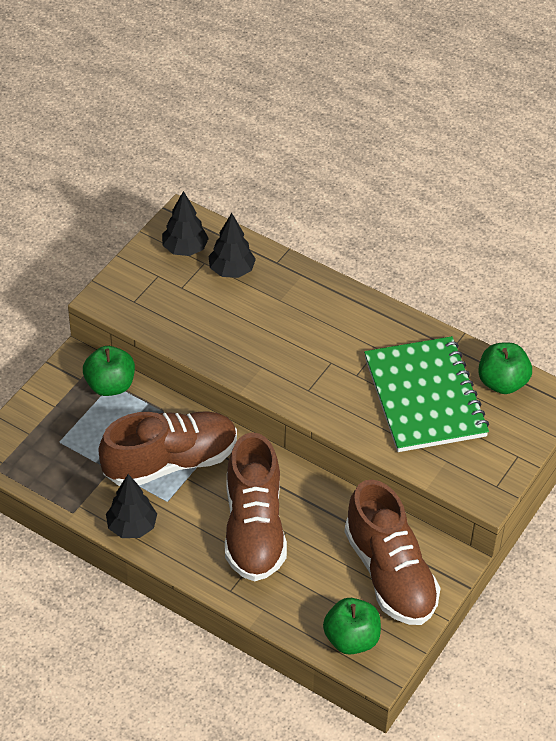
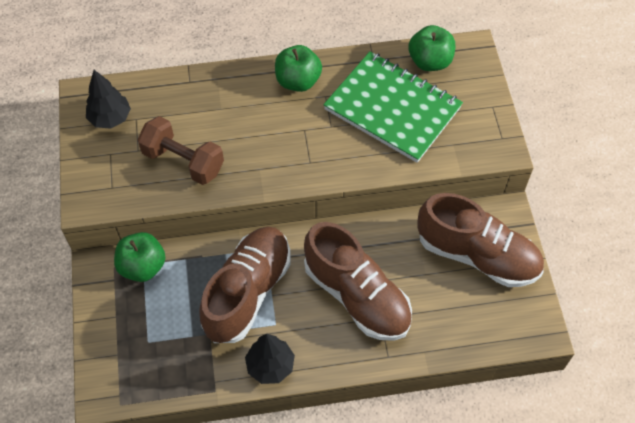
camera: 40 degrees left, 10 degrees up
black tree [209,213,256,278] -> none
green apple [323,598,381,655] -> green apple moved to [275,45,322,92]
none -> brown dumbbell [137,116,224,185]

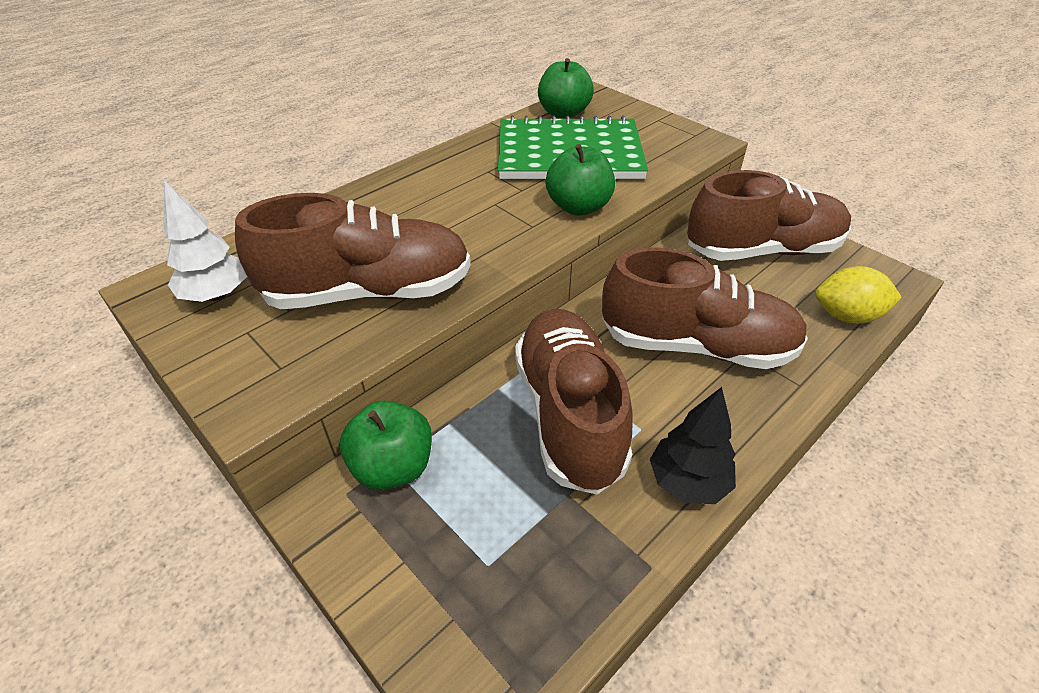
camera: 35 degrees left, 15 degrees down
black tree [86,70,131,129] -> white tree [163,180,247,302]
brown dumbbell [137,116,224,185] -> brown shoe [235,193,471,309]
green apple [275,45,322,92] -> green apple moved to [546,144,615,216]
none -> yellow lemon [815,266,902,324]

